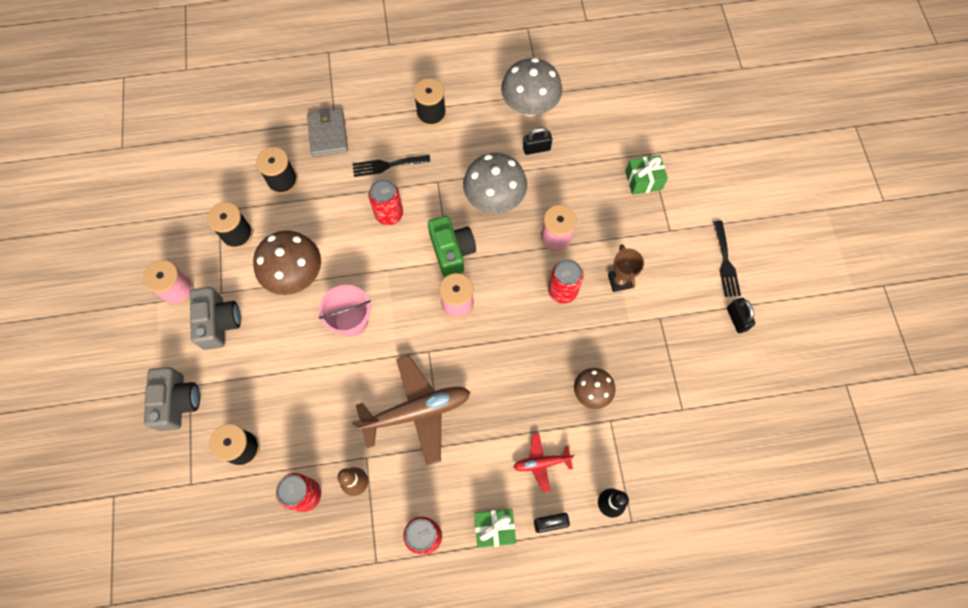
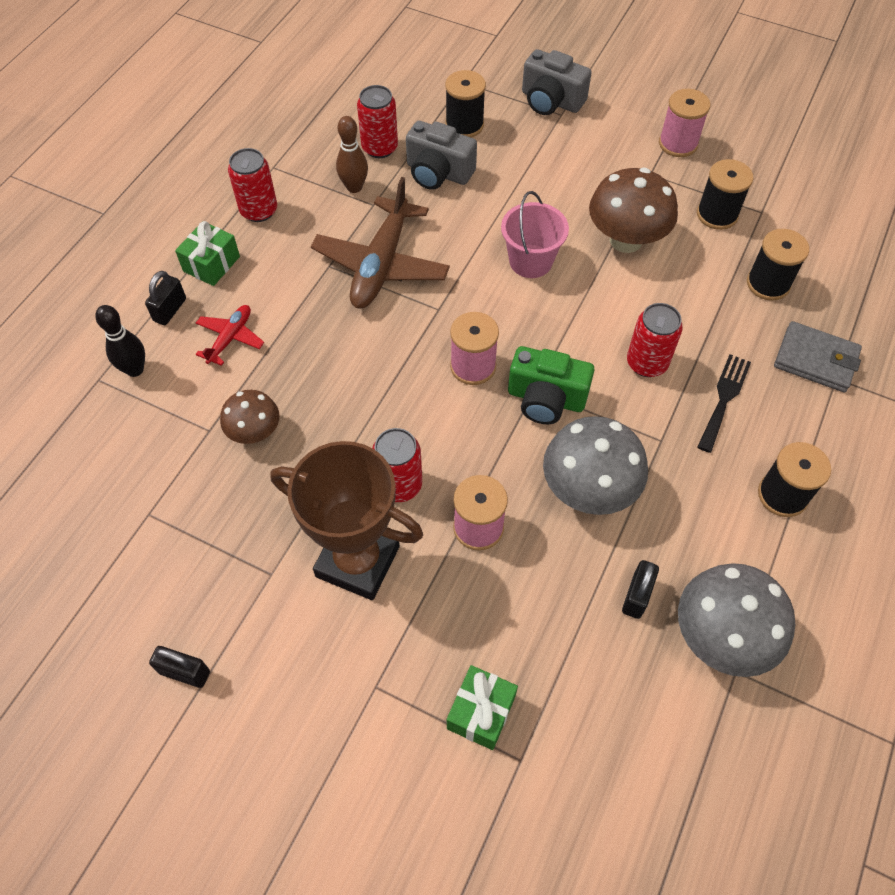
camera: 125 degrees right, 10 degrees down
grey camera [190,287,241,350] -> grey camera moved to [406,121,477,190]
brown trophy [608,244,644,292] -> brown trophy [270,441,423,600], size x2.03
black fork [713,220,741,297] -> none

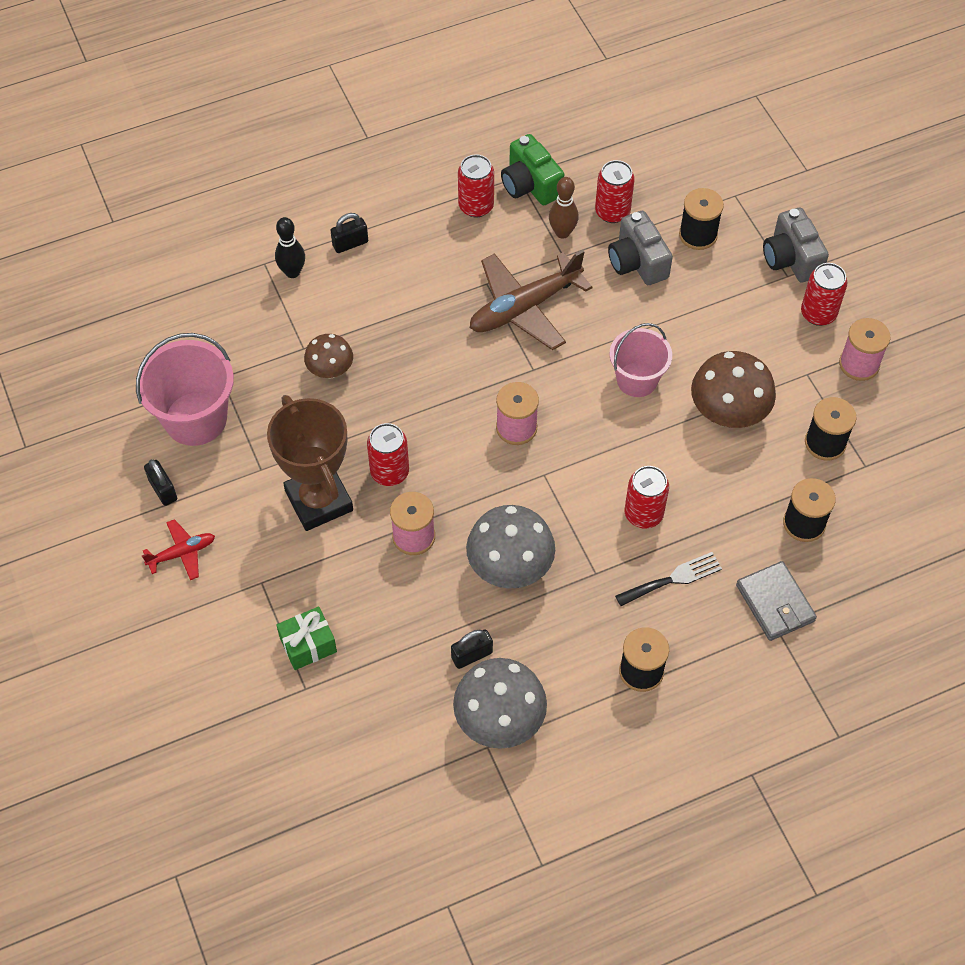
camera: 40 degrees right, 0 degrees up
green gift [175,221,240,286] -> none
red plane [196,305,264,366] -> red plane moved to [142,519,215,580]
green camera [508,346,594,424] -> green camera moved to [501,134,564,205]
none -> pink bucket [136,333,234,446]
none -> red can [801,263,847,326]

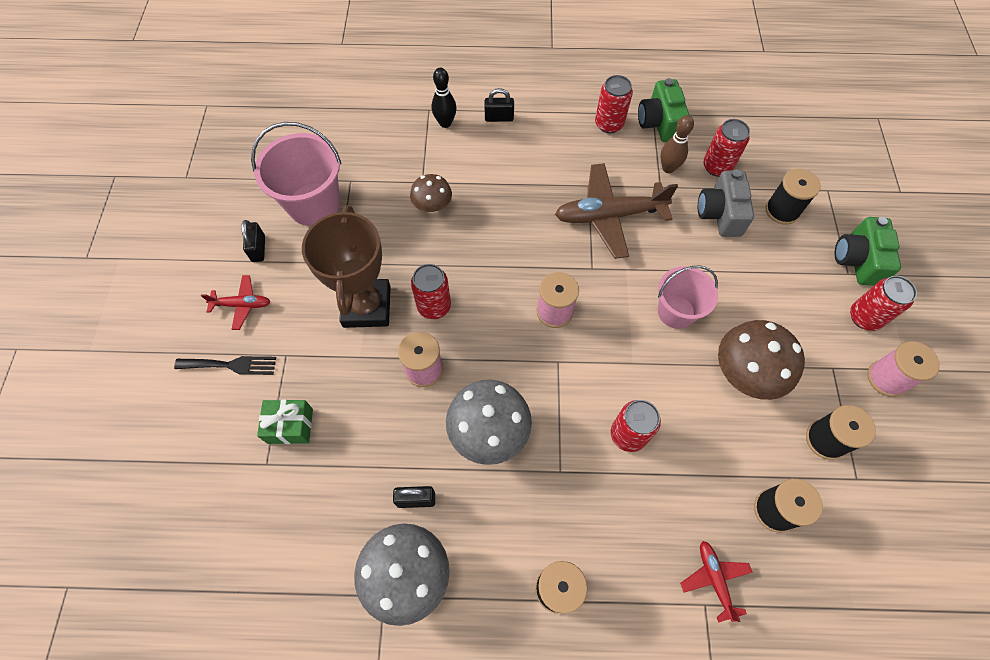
camera: 25 degrees right, 5 degrees up
black fork [615,552,722,606] -> black fork moved to [174,356,276,375]
grey wallet [736,561,817,641] -> red plane [680,541,753,622]
grey camera [763,208,829,282] -> green camera [834,217,901,286]

